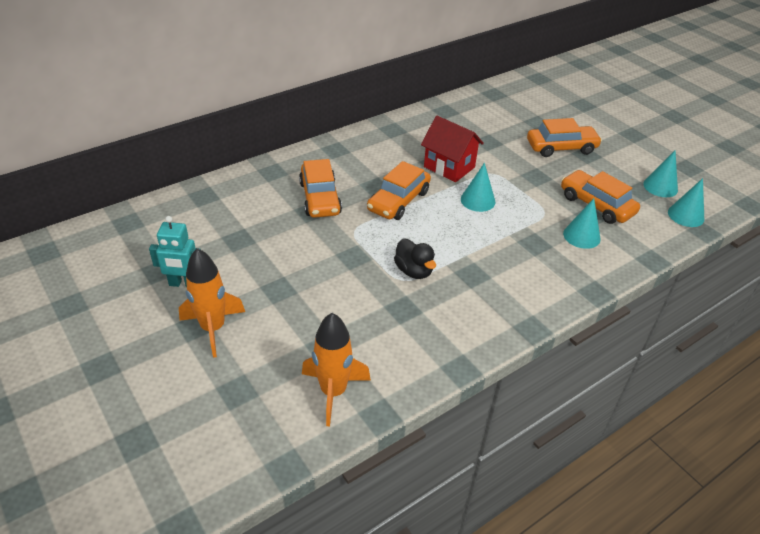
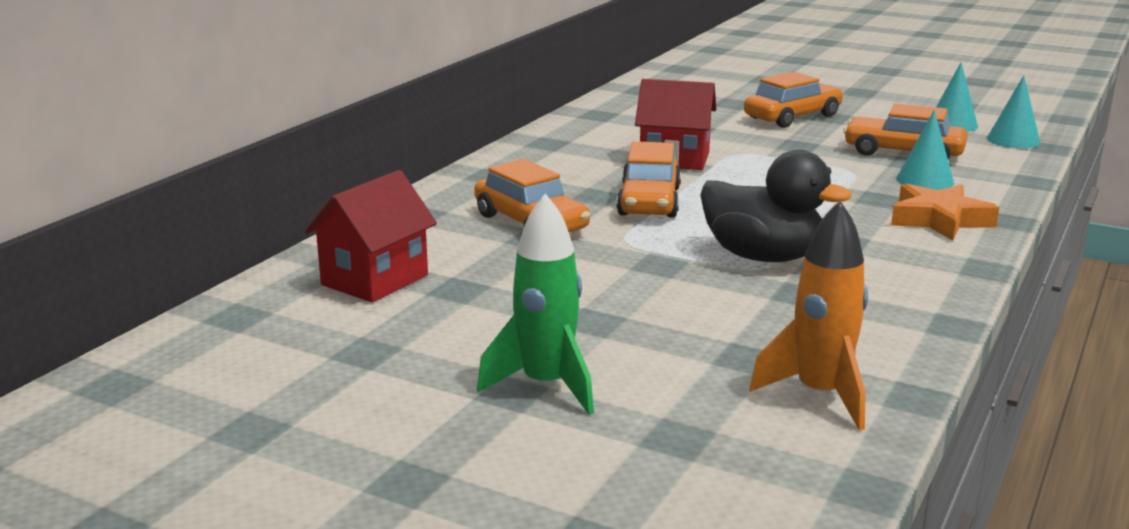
camera: 25 degrees left, 20 degrees down
turquoise robot [149,216,201,288] -> none
orange rocket [179,248,245,358] -> green rocket [477,194,594,415]
black duck [394,239,436,279] -> black duck [700,150,852,262], size x1.64
turquoise cone [461,163,495,212] -> none
none -> red house [305,170,437,302]
none -> orange star [891,183,999,241]

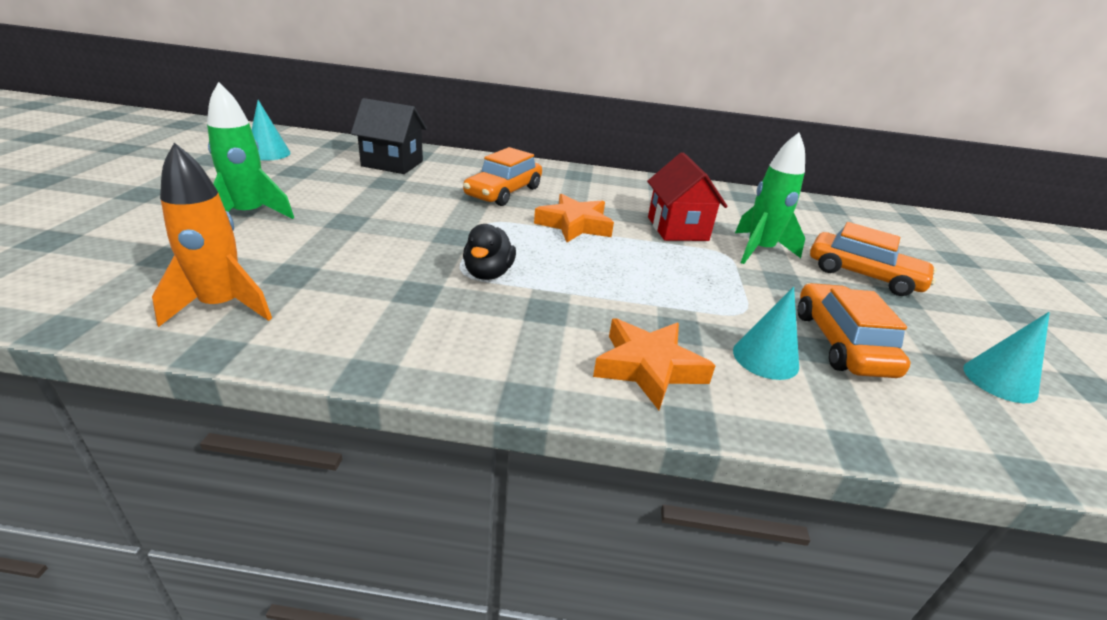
camera: 65 degrees right, 10 degrees up
red house [305,170,437,302] -> black house [351,98,427,174]
orange car [617,141,681,218] -> orange star [534,194,614,242]
black duck [700,150,852,262] -> black duck [463,224,516,280], size x0.61
turquoise cone [987,75,1040,148] -> turquoise cone moved to [252,100,291,161]
none -> green rocket [735,133,805,264]

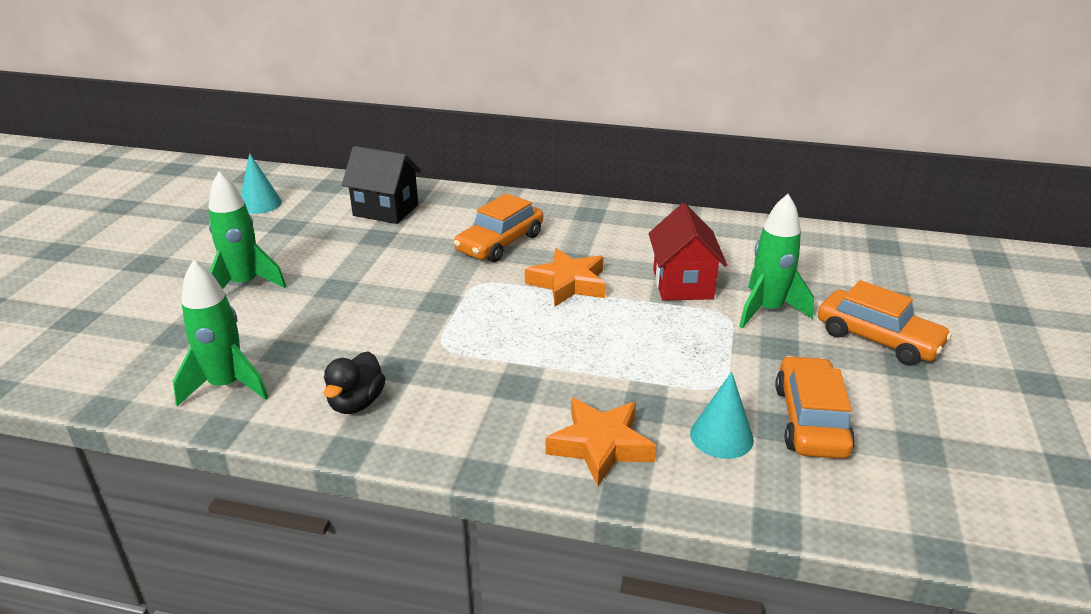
camera: 10 degrees right, 0 degrees up
orange rocket [152,143,272,327] -> green rocket [173,260,268,406]
black duck [463,224,516,280] -> black duck moved to [324,351,385,414]
turquoise cone [964,312,1050,403] -> none

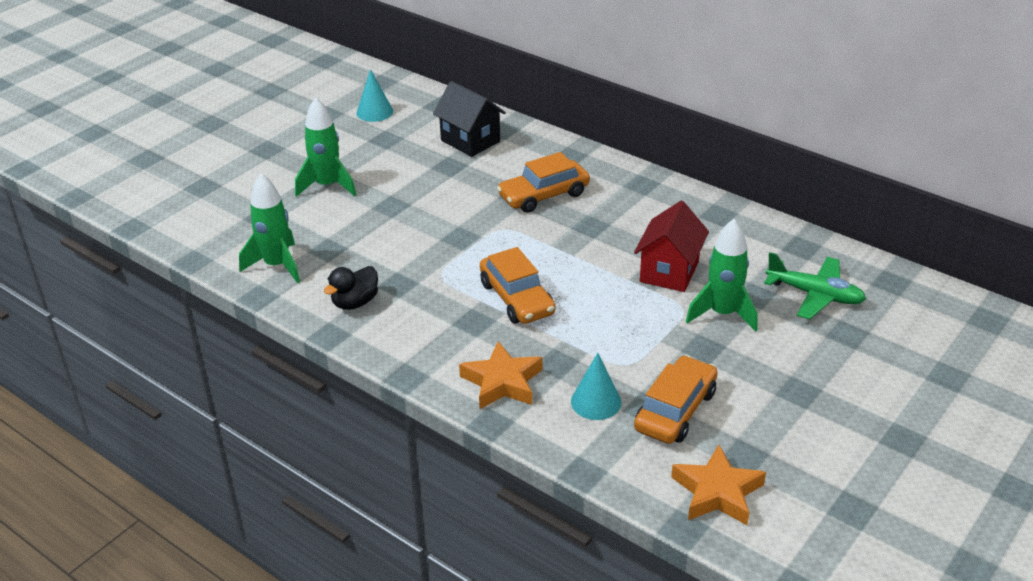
camera: 25 degrees right, 5 degrees up
orange star [525,248,605,306] -> orange star moved to [671,445,766,525]
orange car [818,280,952,365] -> orange car moved to [480,247,556,324]
none -> green plane [764,252,866,319]

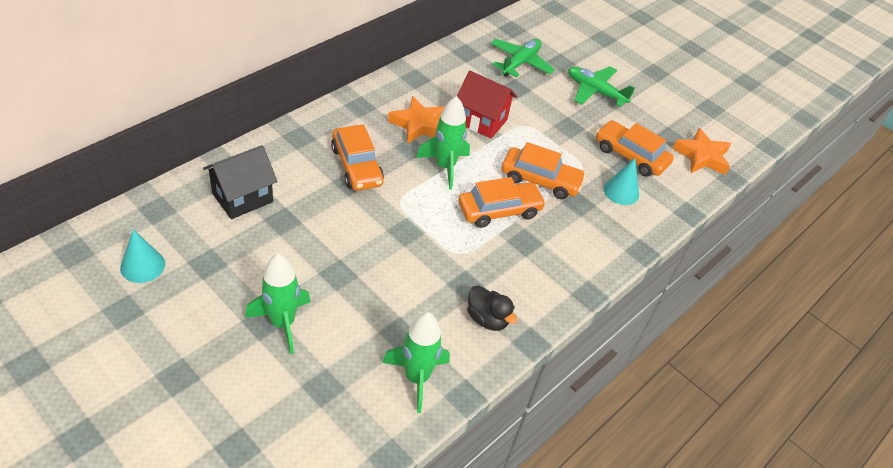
camera: 90 degrees left, 10 degrees up
orange star [459,341,543,409] -> orange star moved to [388,96,445,144]
green rocket [686,219,758,332] -> green rocket moved to [416,96,470,189]
none -> orange car [502,142,586,199]
none -> green plane [568,66,635,107]

